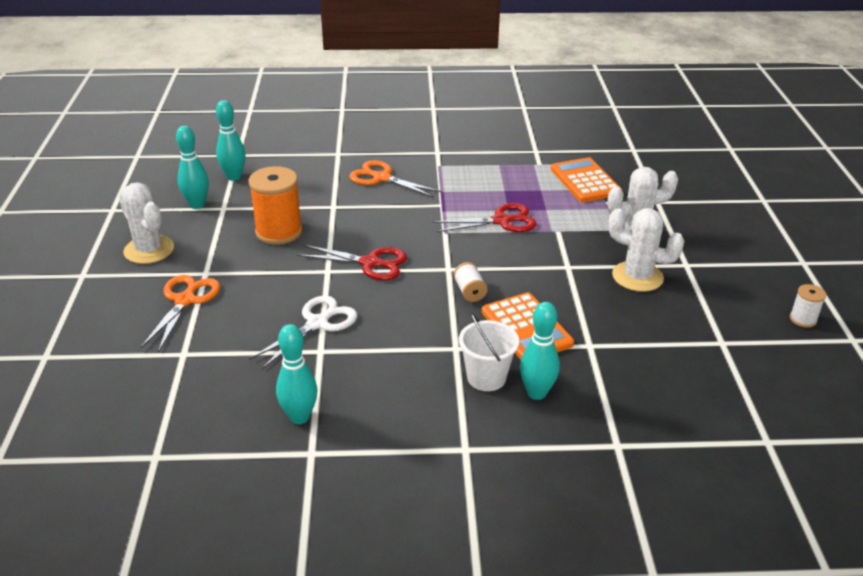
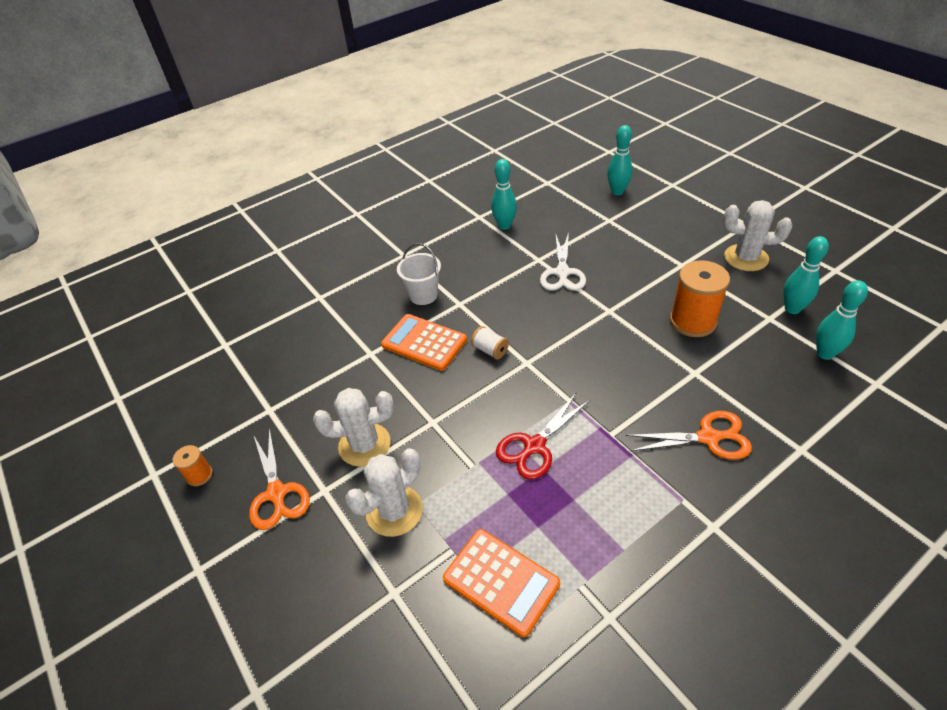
camera: 150 degrees right, 10 degrees up
orange scissors [140,275,220,353] -> orange scissors moved to [249,428,310,530]
red scissors [297,245,407,280] -> none
turquoise bowling pin [520,302,560,400] -> turquoise bowling pin moved to [607,125,633,195]
white spool [790,284,826,328] -> orange spool [173,445,213,486]

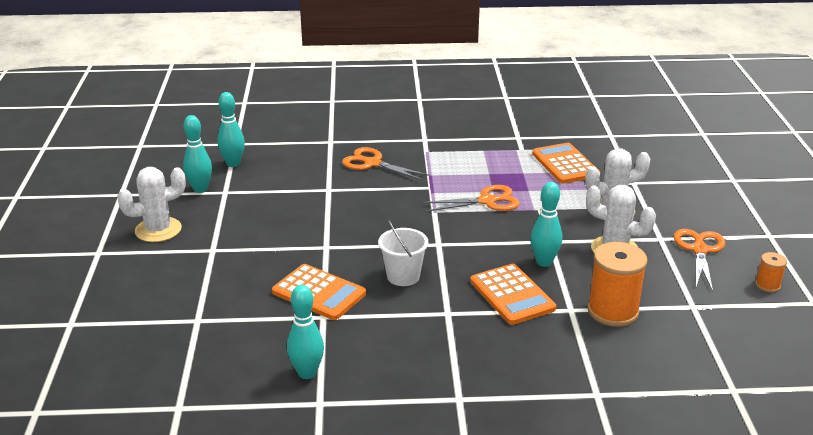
camera: 150 degrees left, 15 degrees down
white bucket [397,243,441,305] -> white bucket moved to [378,220,428,286]
white spool [471,326,509,359] -> none
red scissors [496,393,590,480] -> orange scissors [422,185,520,212]
white scissors [540,232,586,291] -> orange calculator [272,264,366,320]
turquoise bowling pin [607,125,633,195] -> turquoise bowling pin moved to [530,182,562,267]
orange spool [670,260,730,337] -> orange spool moved to [588,242,648,327]
white cactus [723,200,792,271] -> white cactus turned 75 degrees counterclockwise [117,167,186,242]

